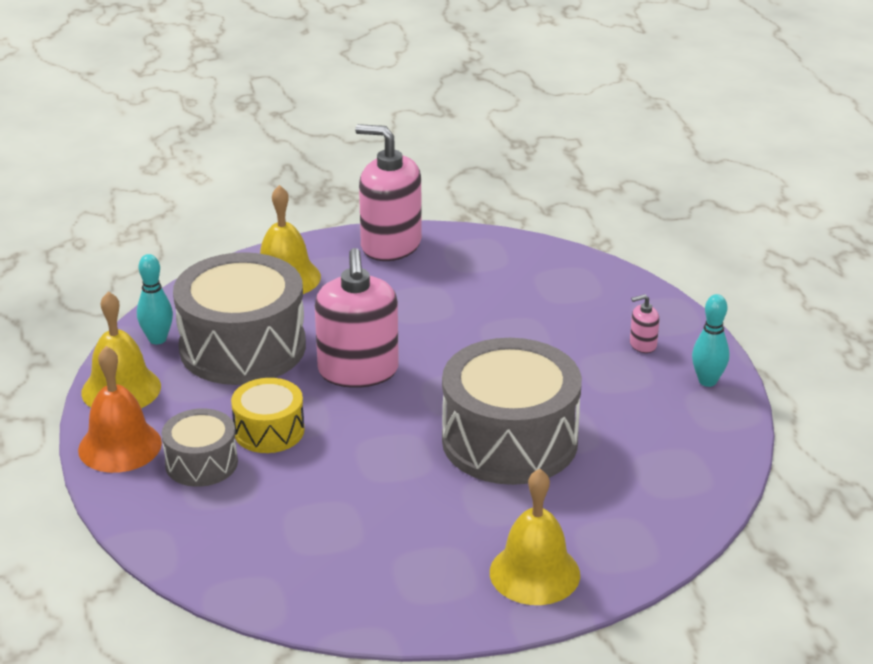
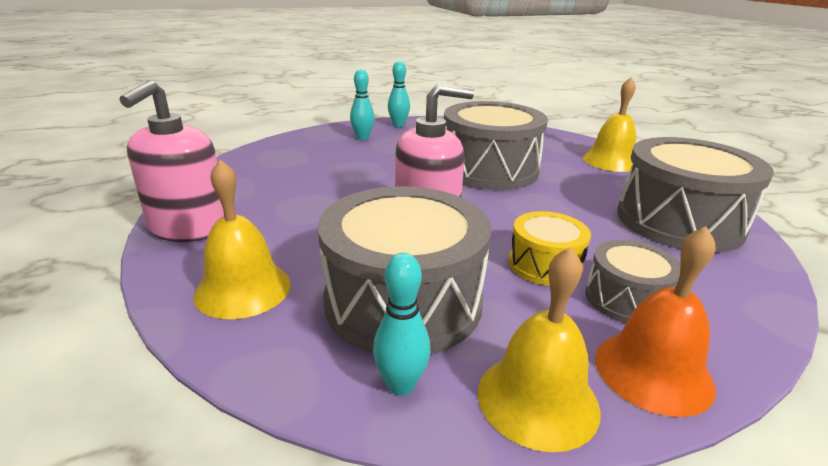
camera: 100 degrees left, 5 degrees down
pink soap dispenser [630,294,659,353] -> turquoise bowling pin [350,69,374,140]
none -> grey drum [617,137,774,253]

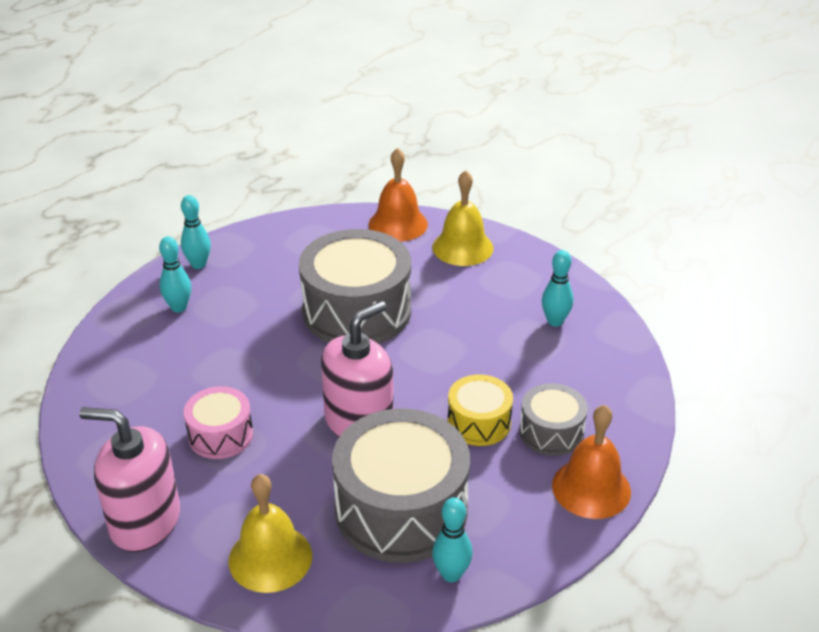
camera: 30 degrees left, 10 degrees up
pink soap dispenser [119,80,224,242] -> pink soap dispenser turned 120 degrees clockwise [79,407,180,552]
yellow bell [478,247,601,452] -> none
grey drum [617,137,774,253] -> turquoise bowling pin [542,250,573,327]
none -> pink drum [184,386,253,459]
none -> orange bell [369,148,428,242]

